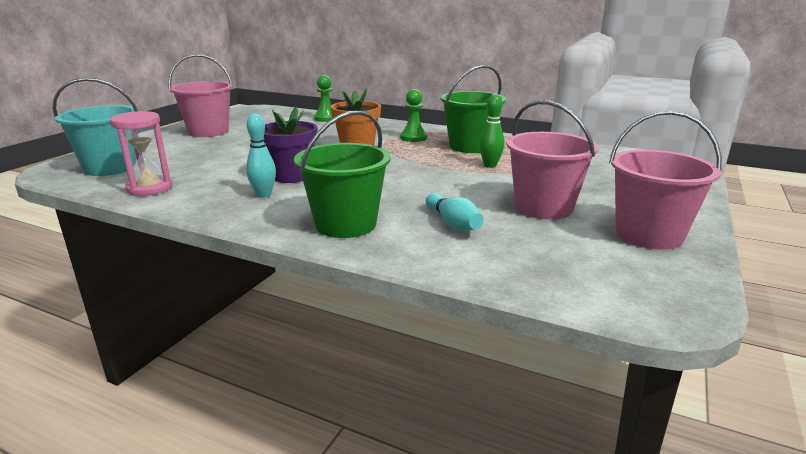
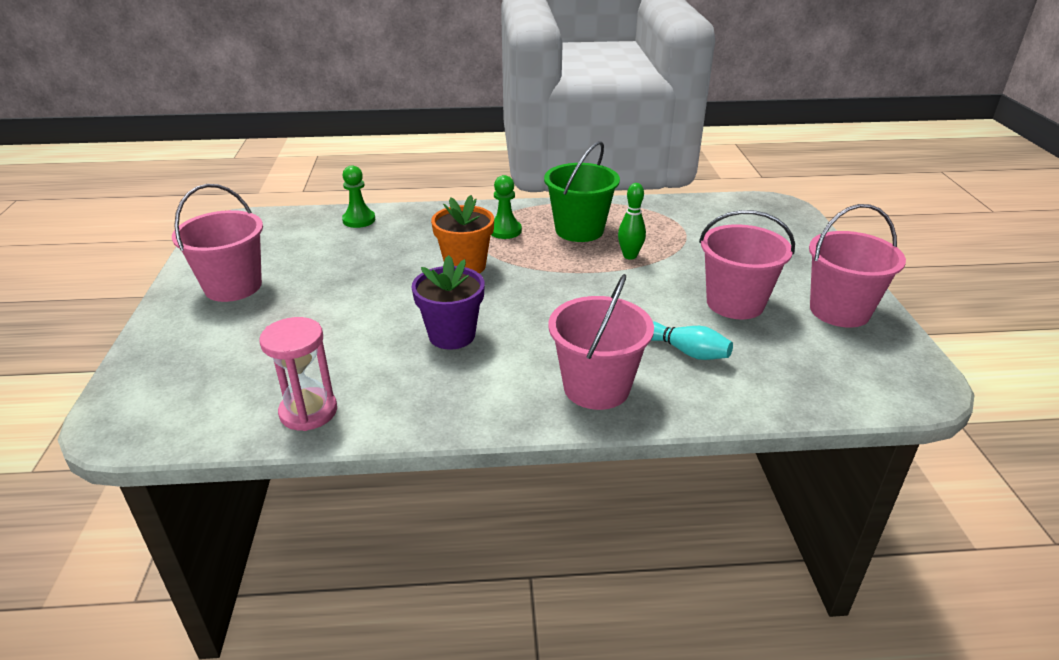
camera: 30 degrees left, 10 degrees up
turquoise bucket [53,77,138,176] -> none
turquoise bowling pin [246,114,276,198] -> none
green bucket [294,110,391,238] -> pink bucket [549,274,654,410]

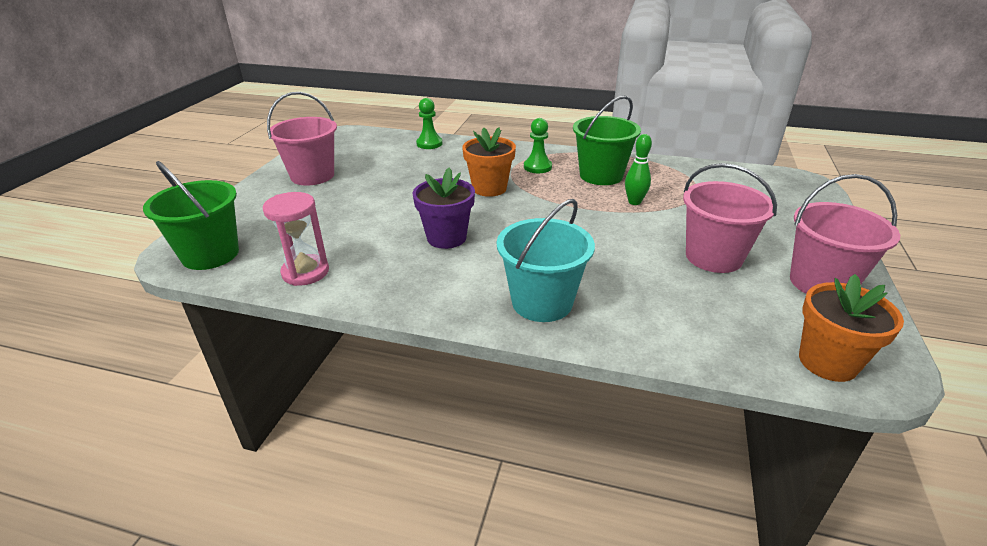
camera: 20 degrees right, 0 degrees up
pink bucket [549,274,654,410] -> turquoise bucket [497,199,595,322]
turquoise bowling pin [652,321,733,360] -> none
none -> green bucket [143,161,239,270]
none -> orange flower pot [799,274,904,382]

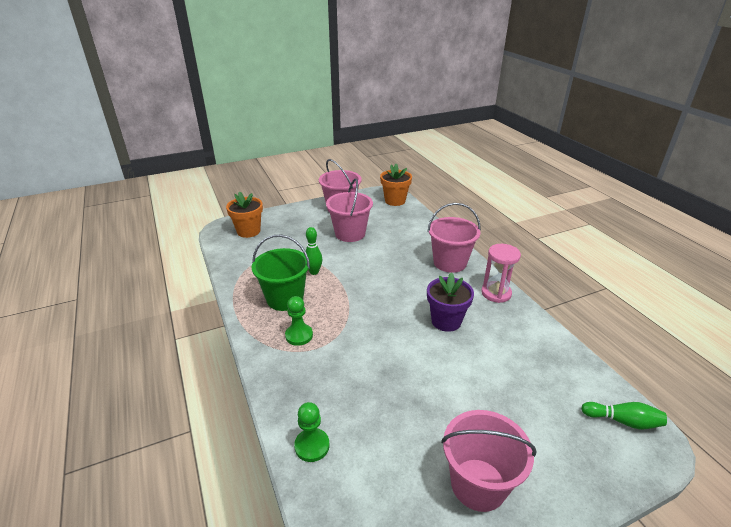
camera: 130 degrees left, 0 degrees up
green bucket [143,161,239,270] -> green bowling pin [581,402,667,429]
pink hourglass [263,192,329,286] -> pink hourglass moved to [481,244,521,303]
orange flower pot [462,127,516,197] -> orange flower pot moved to [226,191,263,238]
turquoise bucket [497,199,595,322] -> pink bucket [427,203,481,273]

